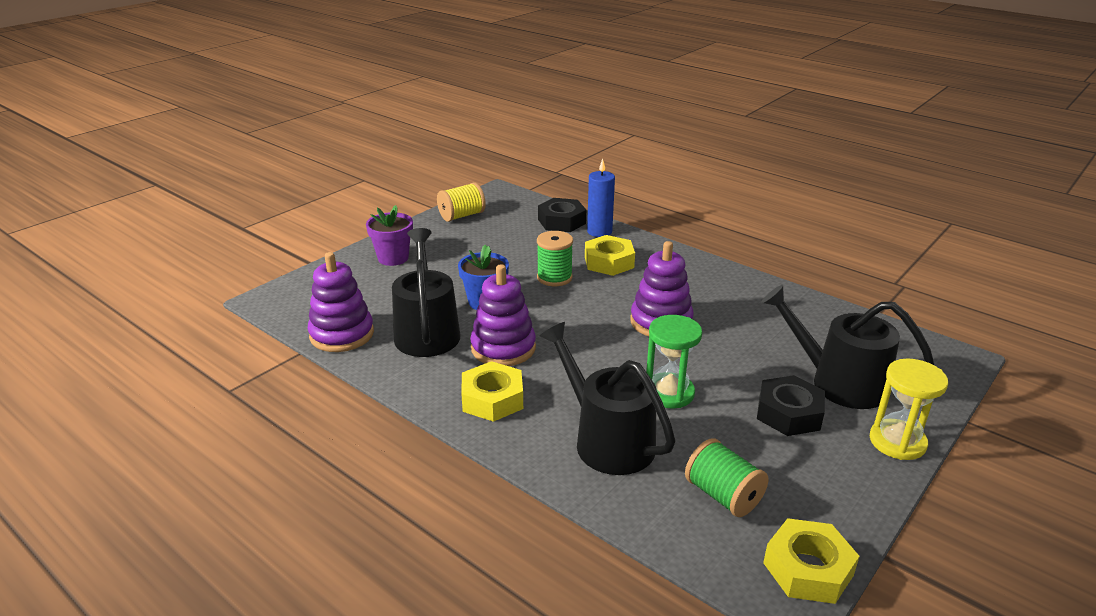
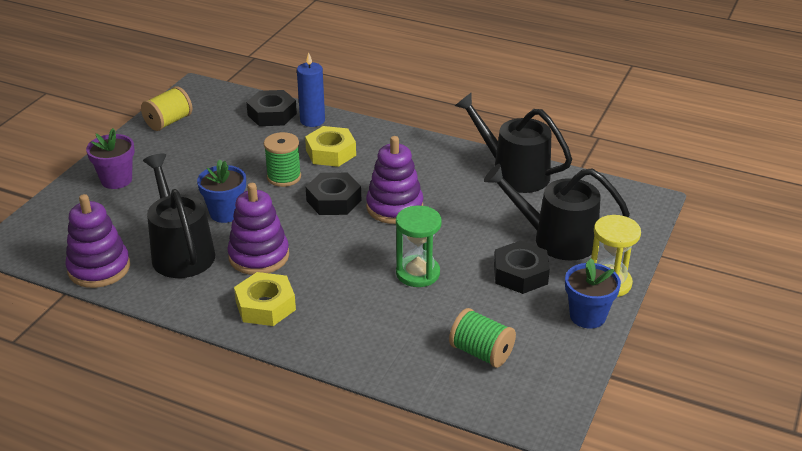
camera: 15 degrees left, 5 degrees up
black watering can [540,322,676,475] -> black watering can moved to [455,93,572,193]
yellow nut [763,518,860,604] -> none
none -> black nut [306,173,361,215]
none -> blue flower pot [565,258,621,329]

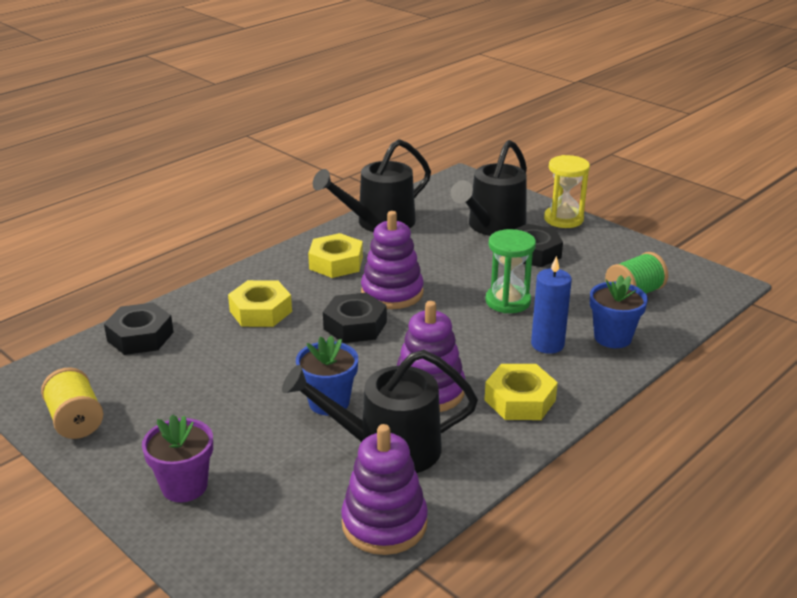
camera: 70 degrees left, 5 degrees down
green spool [264,132,301,187] -> none
blue candle [297,52,325,127] -> blue candle moved to [531,256,572,354]
blue flower pot [565,258,621,329] -> blue flower pot moved to [590,275,648,348]
none -> yellow nut [308,233,363,278]

